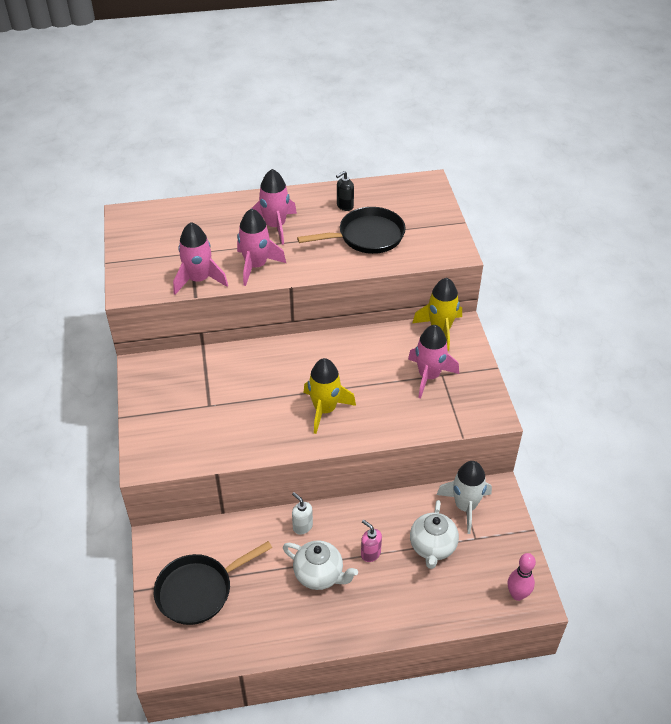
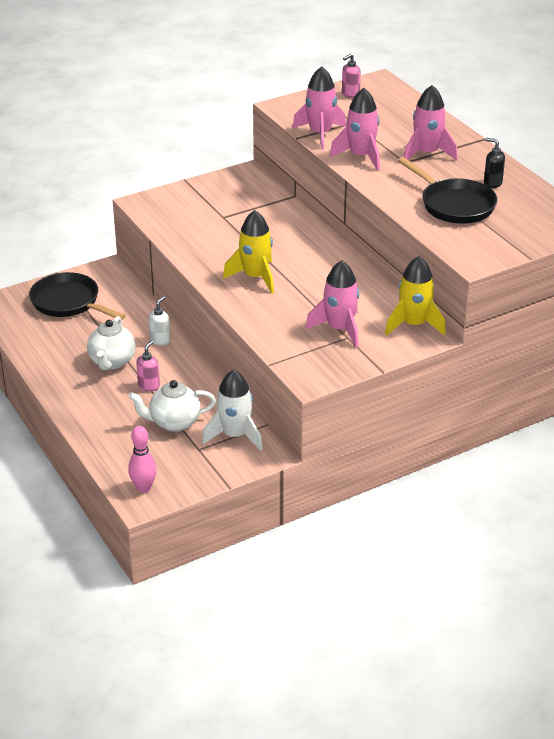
camera: 70 degrees right, 10 degrees down
none -> pink soap dispenser [342,54,361,98]

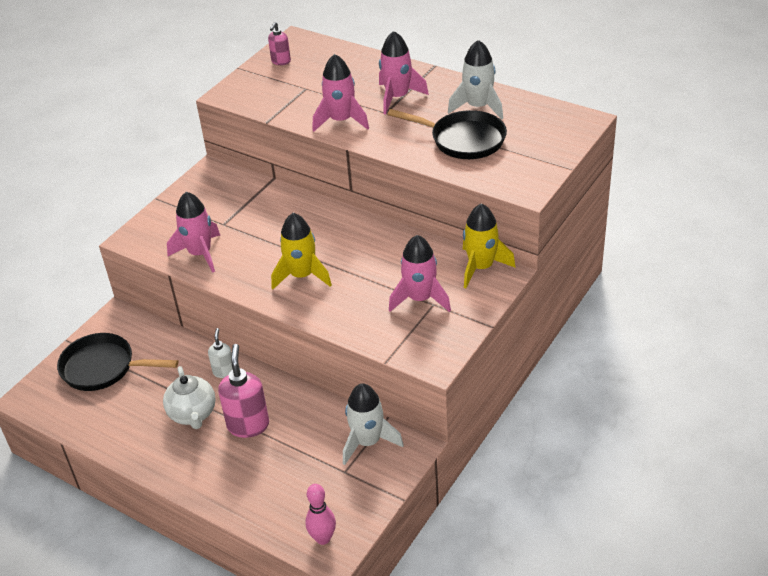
camera: 25 degrees left, 5 degrees up
white teapot [128,380,216,432] -> none
pink soap dispenser [136,340,160,392] -> pink soap dispenser [218,344,269,438], size x1.78
pink rocket [293,66,346,149] -> pink rocket moved to [167,192,220,273]
black soap dispenser [484,138,505,188] -> white rocket [448,40,503,120]

